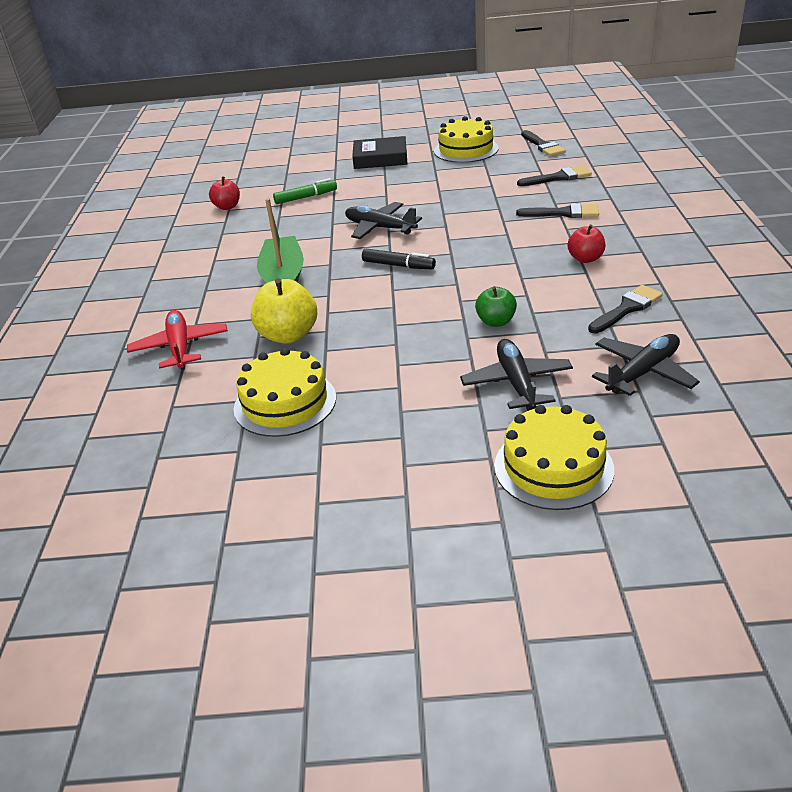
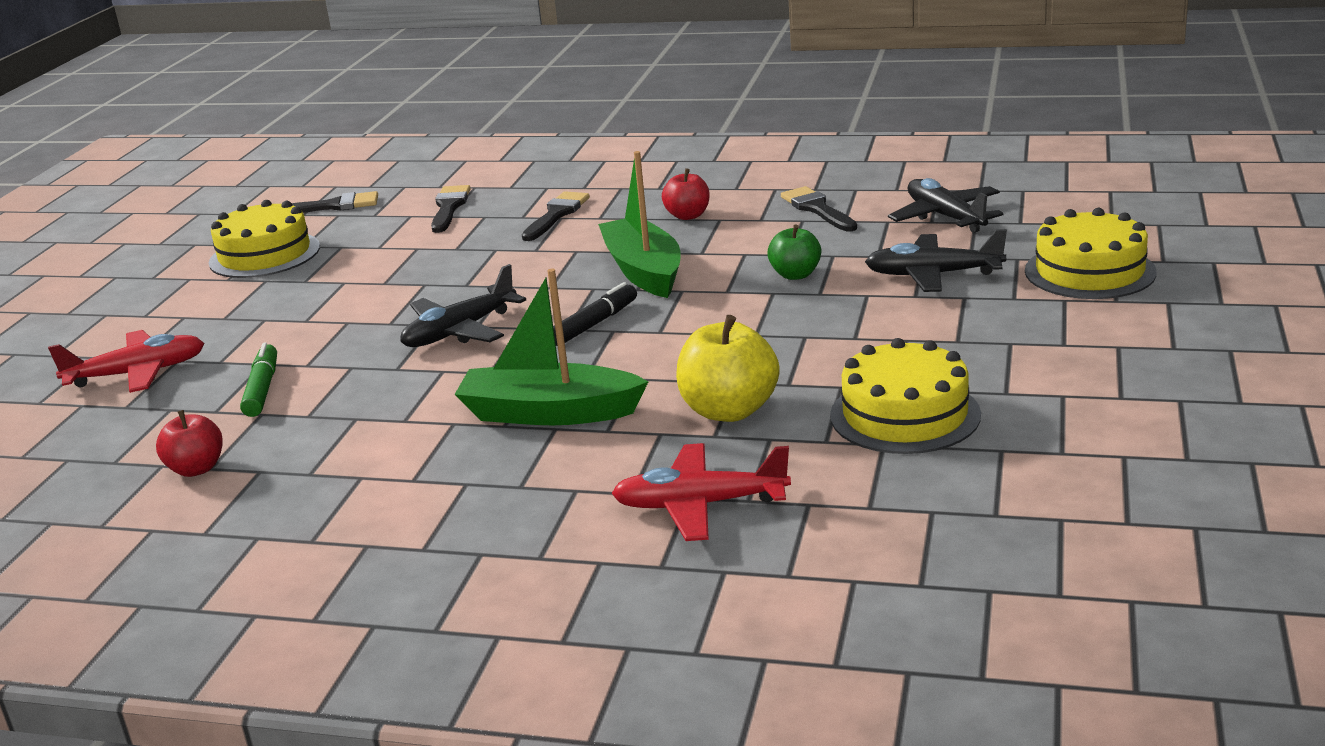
camera: 75 degrees left, 10 degrees down
black book [352,136,407,169] -> none
none -> red plane [48,330,204,393]
none -> green boat [598,151,681,298]

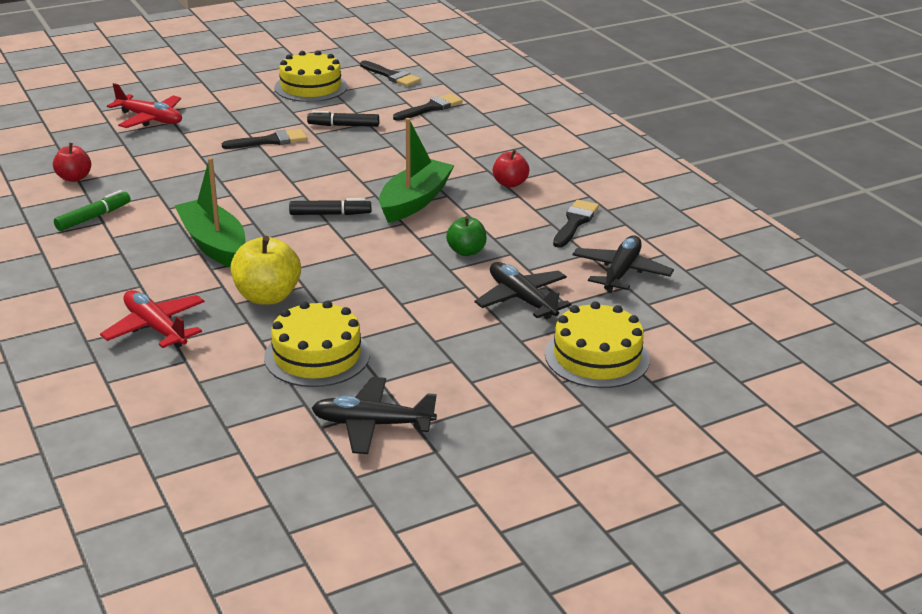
camera: 45 degrees right, 5 degrees up
green marker [240,342,277,417] -> green marker moved to [54,190,131,231]
black plane [400,264,526,347] -> black plane moved to [311,377,437,454]
black brush [522,191,590,241] -> black brush moved to [222,129,307,149]
none -> black marker [307,111,379,127]

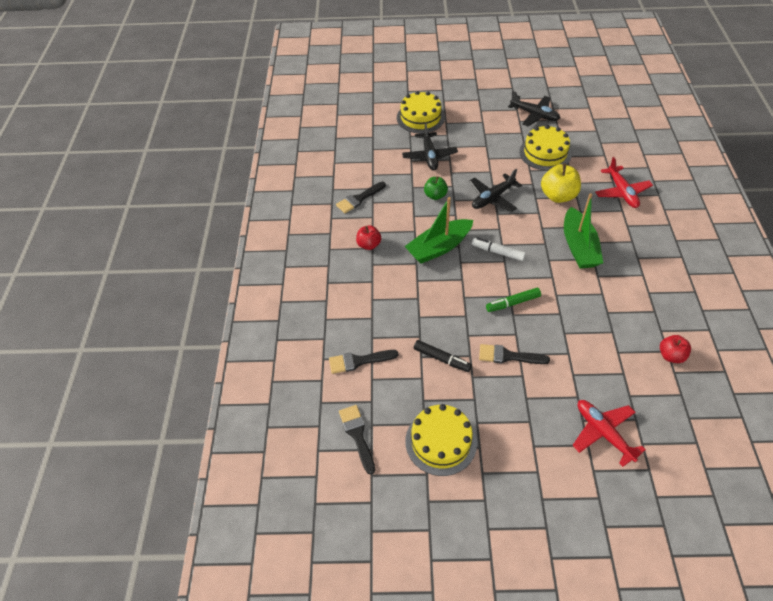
camera: 150 degrees left, 20 degrees up
green marker [54,190,131,231] -> green marker moved to [486,288,541,312]
black marker [289,198,371,215] -> white marker [472,238,526,261]
black plane [573,235,674,292] -> black plane moved to [470,169,522,212]

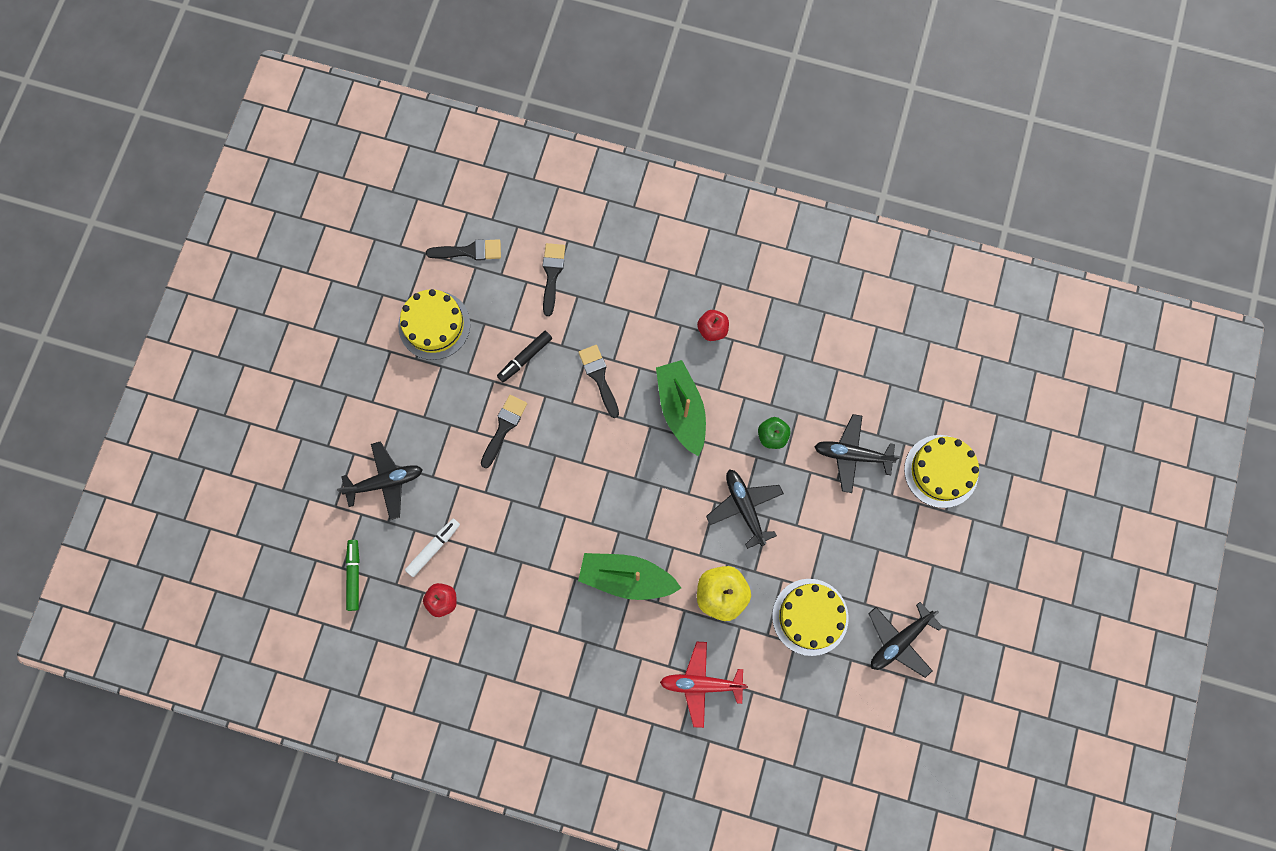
camera: 105 degrees right, 25 degrees up
black brush [336,182,386,213] -> black brush moved to [578,345,619,418]
white marker [472,238,526,261] -> white marker moved to [405,519,460,577]
green marker [486,288,541,312] -> green marker moved to [346,540,360,611]
red plane [573,400,646,467] -> black plane [337,441,423,520]

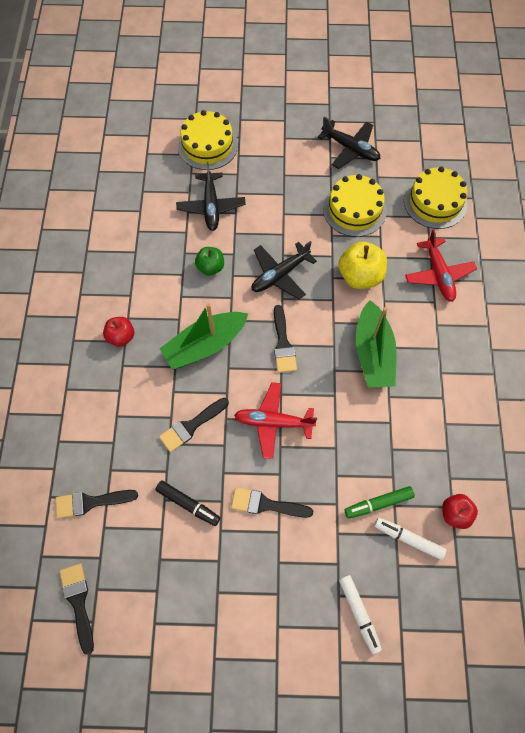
camera: 105 degrees left, 10 degrees down
black plane [337,441,423,520] -> white marker [339,575,382,654]
green marker [346,540,360,611] -> green marker moved to [345,486,415,519]
yellow cake [398,289,470,360] -> yellow cake moved to [404,166,468,229]
none -> red plane [234,382,317,459]
none -> black brush [274,305,297,373]

